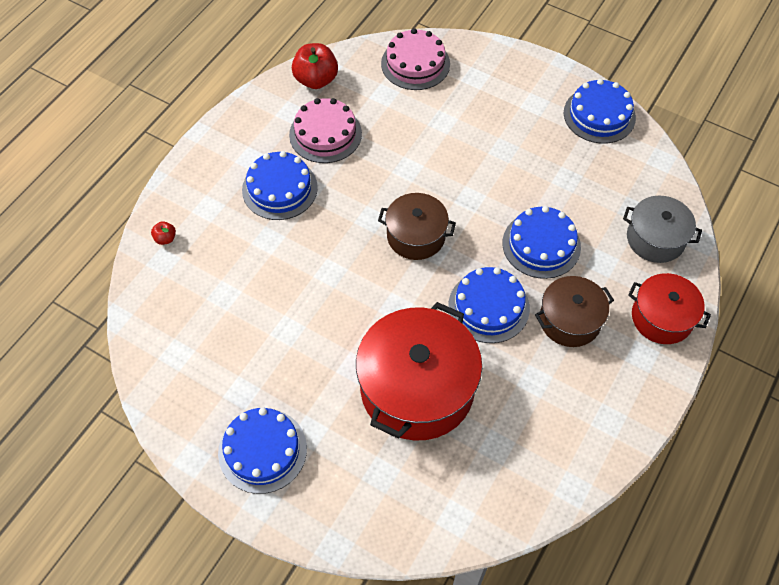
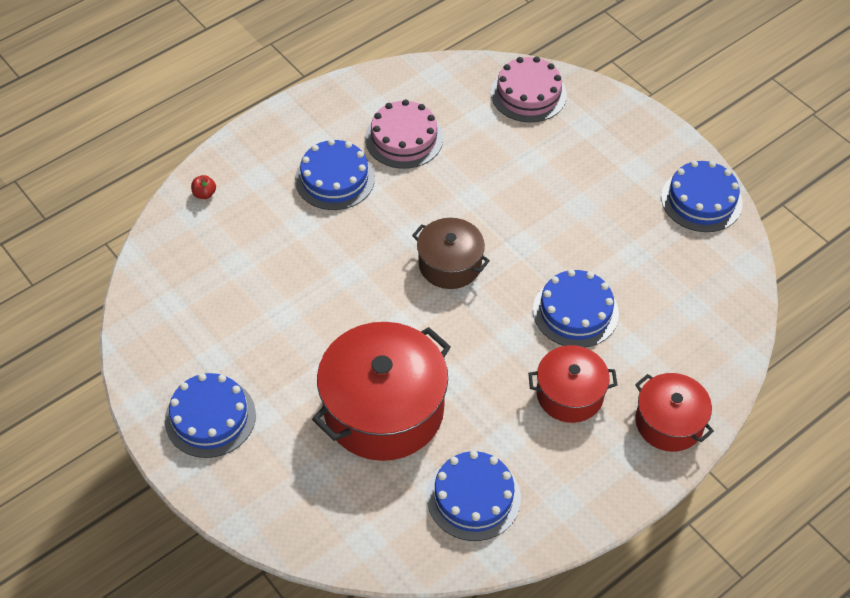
camera: 20 degrees right, 5 degrees down
red apple [292,43,338,89] -> none
blue cake [448,267,530,343] -> blue cake moved to [427,451,521,541]
brown pot [535,276,614,347] -> red pot [528,345,617,423]
grey pot [623,196,702,263] -> none

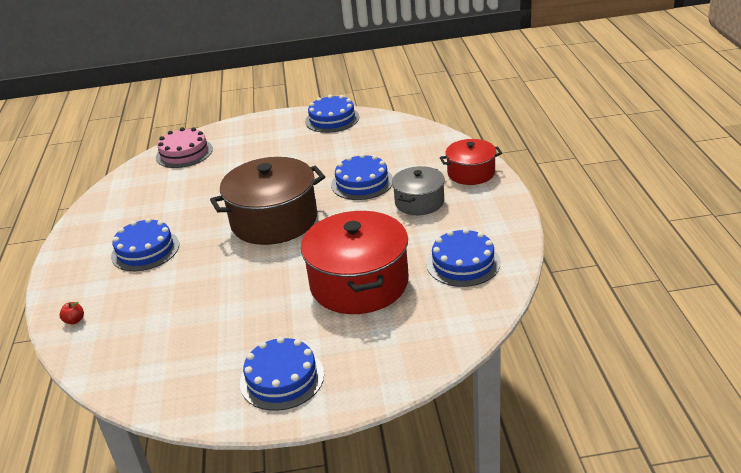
camera: 55 degrees left, 20 degrees down
pink cake [365,99,443,169] -> none
brown pot [412,218,490,289] -> brown pot [210,157,325,245], size x1.76
red pot [528,345,617,423] -> grey pot [392,166,445,215]

